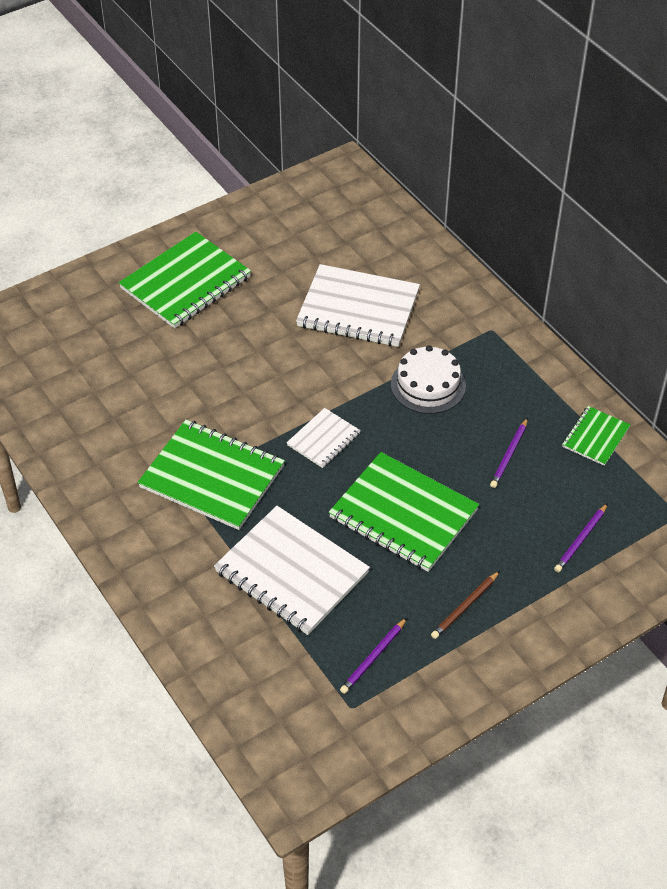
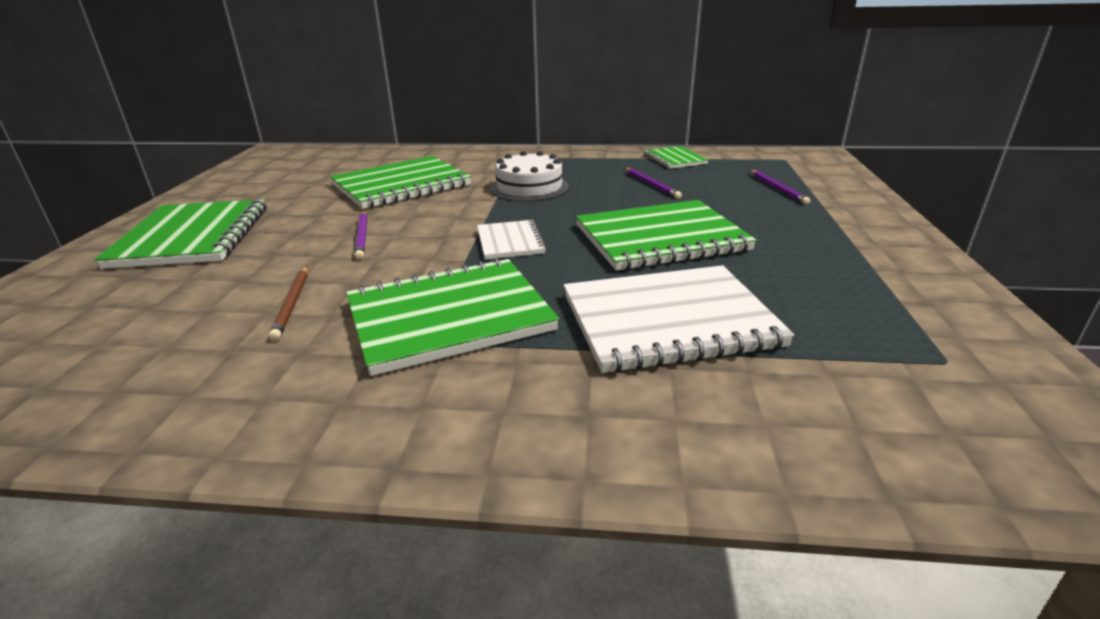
camera: 50 degrees left, 20 degrees down
white notebook [296,264,420,347] -> green notebook [330,156,471,209]
purple pencil [340,618,407,694] -> purple pencil moved to [355,211,367,259]
brown pencil [431,571,500,639] -> brown pencil moved to [269,266,308,341]

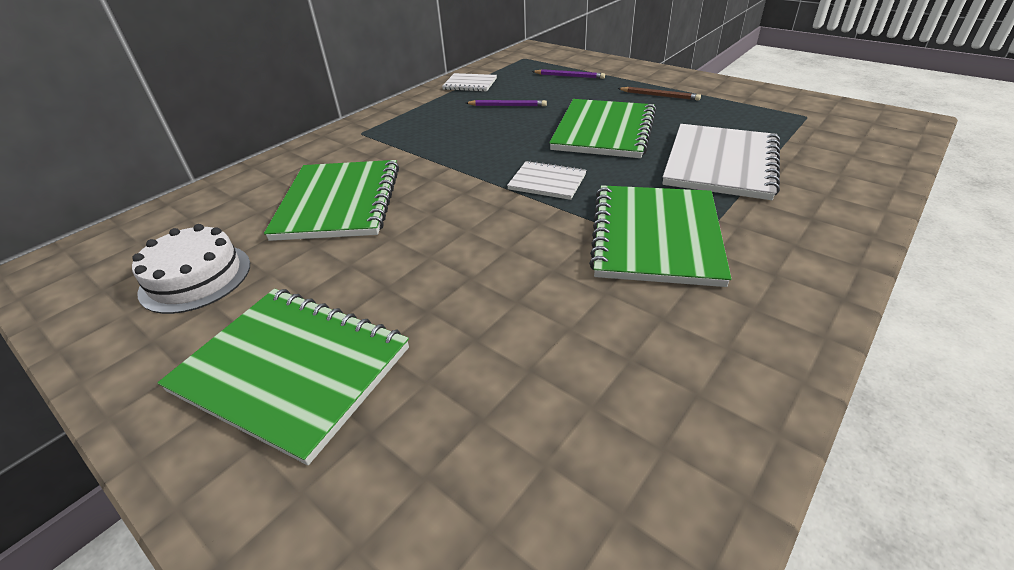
camera: 55 degrees left, 10 degrees up
brown pencil [269,266,308,341] -> brown pencil moved to [617,87,701,101]
purple pencil [355,211,367,259] -> none
white cake [490,151,569,202] -> white cake moved to [132,224,250,314]
green notebook [644,146,709,169] -> white notebook [442,73,497,92]

